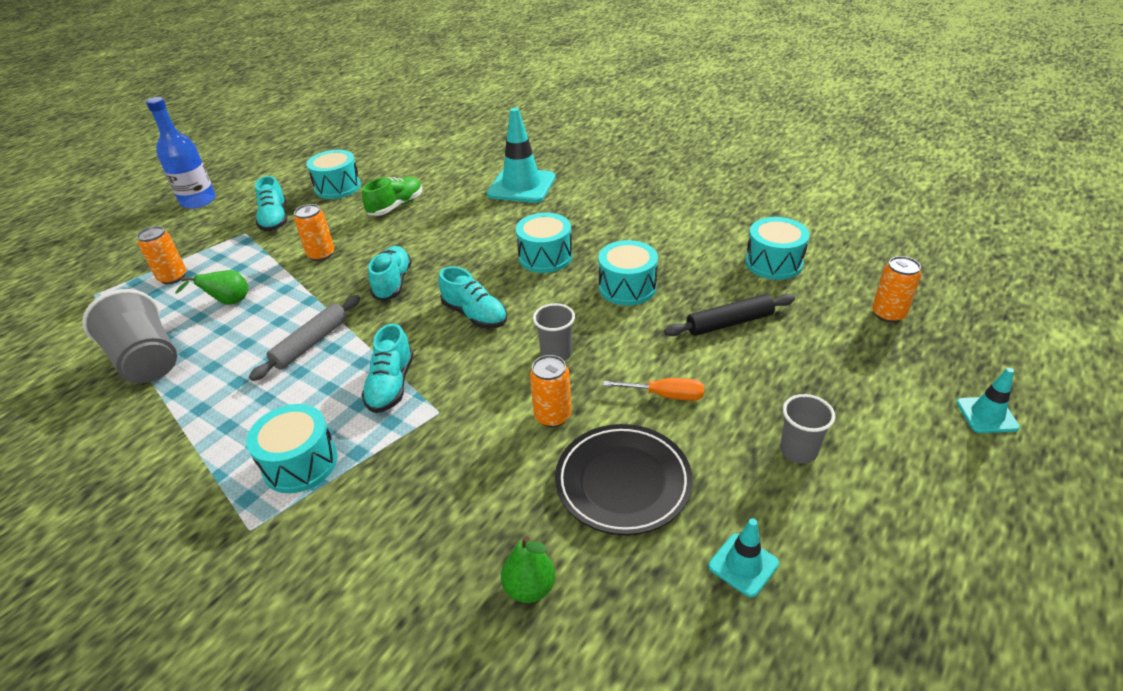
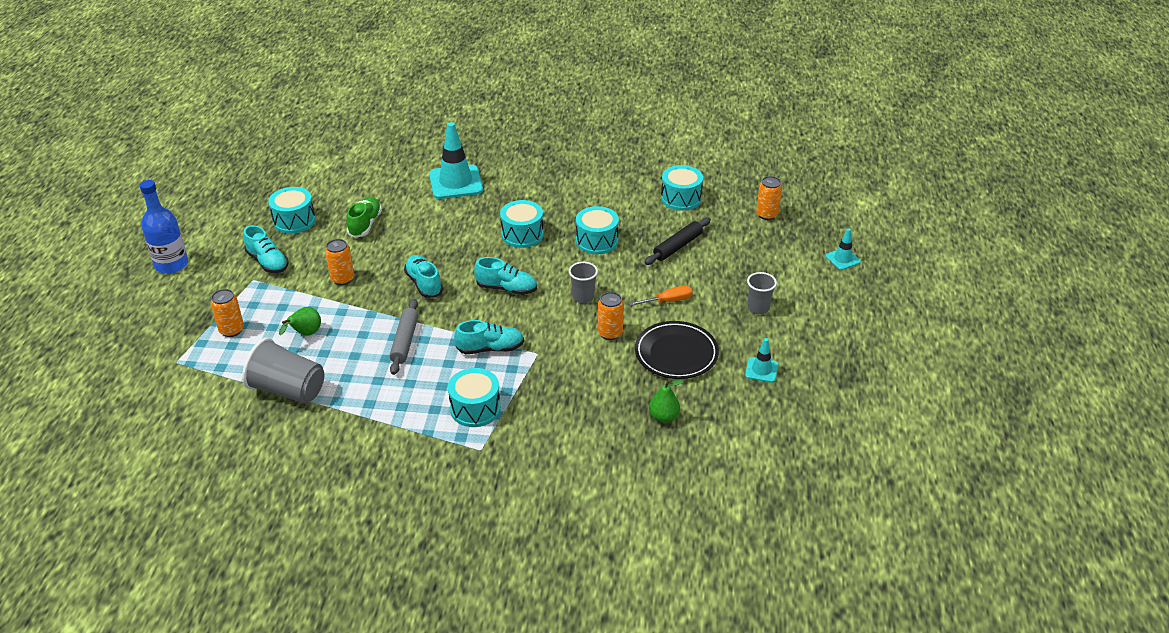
camera: 30 degrees left, 0 degrees up
turquoise shoe [362,323,413,413] -> turquoise shoe turned 75 degrees counterclockwise [454,320,524,354]

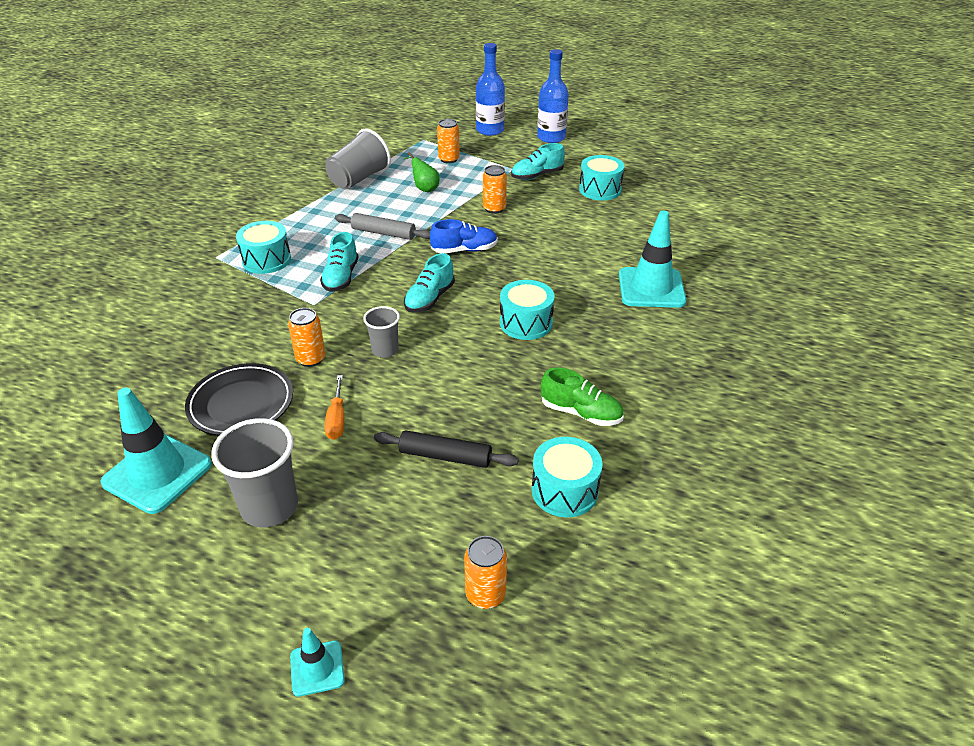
camera: 105 degrees right, 0 degrees up
green shoe [347,197,382,238] -> green shoe moved to [541,367,624,426]
turquoise shoe [404,255,443,298] -> blue shoe [430,219,498,253]
turquoise drum [576,206,619,254] -> none
black rolling pin [644,218,711,265] -> black rolling pin turned 45 degrees counterclockwise [374,430,519,468]
green pear [649,379,683,423] -> none
turquoise traffic cone [745,338,779,383] -> turquoise traffic cone [100,387,212,514], size x1.98
grey cup [747,272,777,314] -> grey cup [212,418,298,527], size x1.72
none -> blue bottle [476,43,505,136]

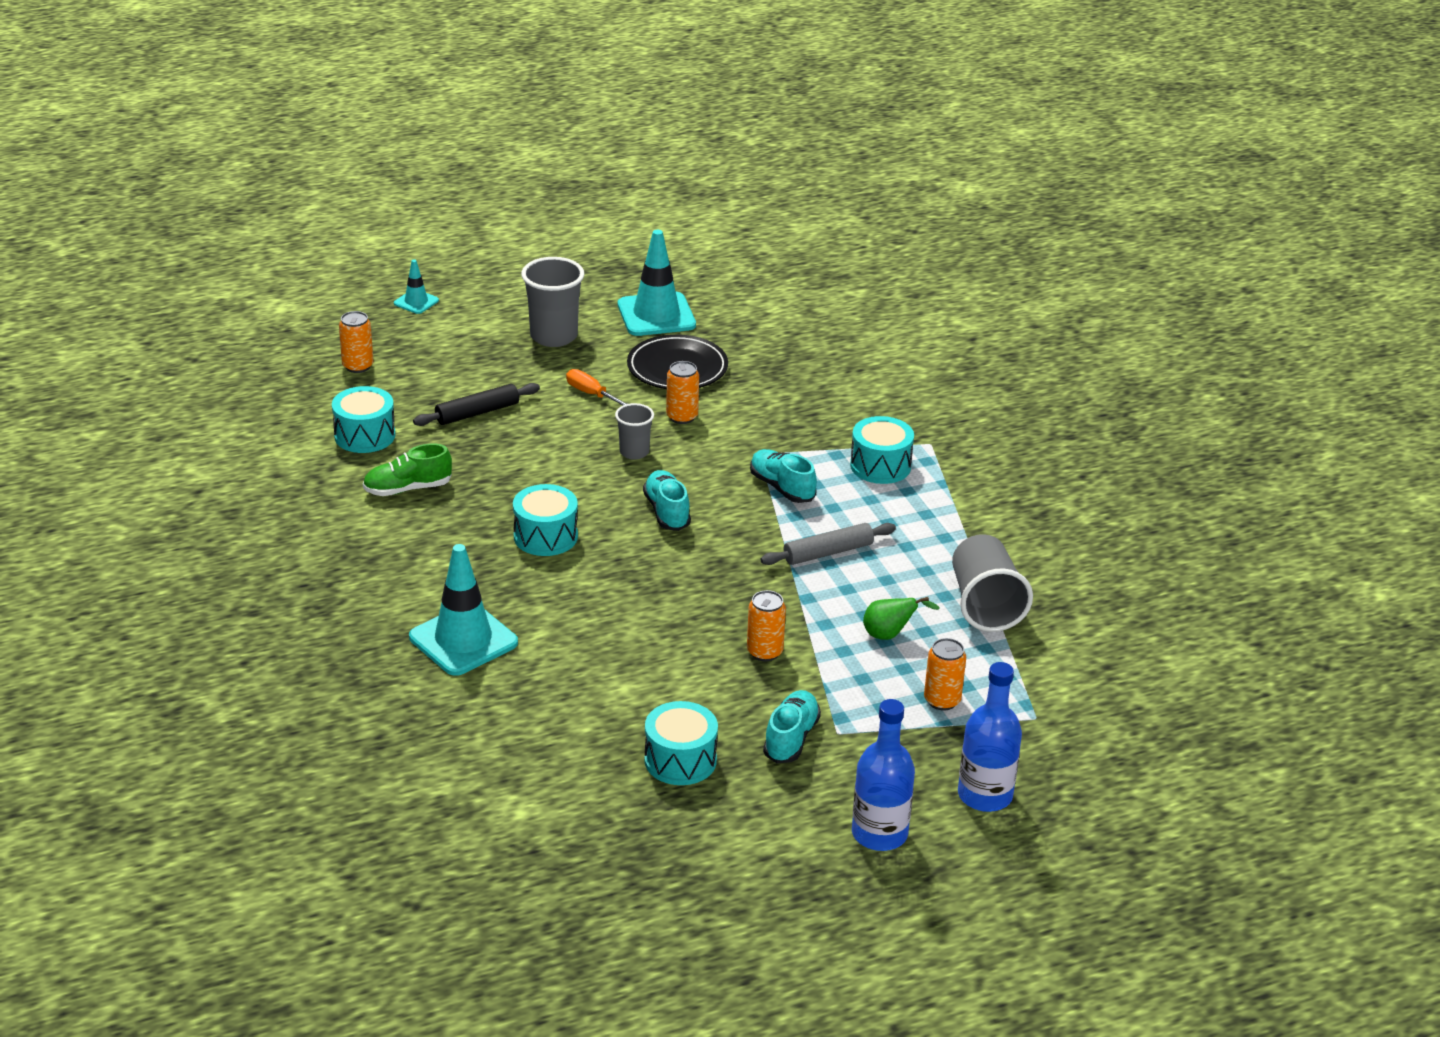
camera: 135 degrees right, 5 degrees down
blue shoe [430,219,498,253] -> none

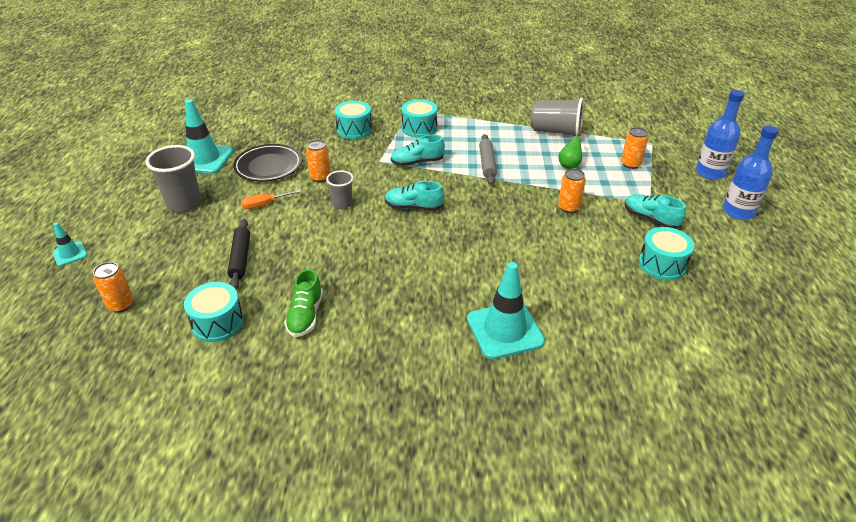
camera: 65 degrees left, 5 degrees up
turquoise drum [513,484,578,556] -> turquoise drum moved to [335,101,372,139]

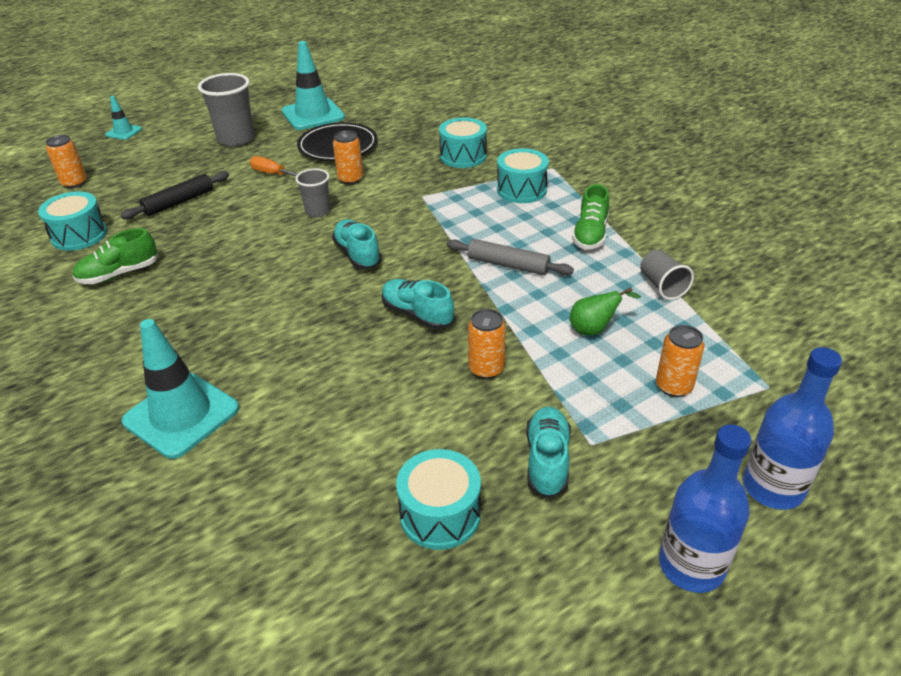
camera: 55 degrees right, 0 degrees up
turquoise shoe [391,135,445,166] -> turquoise shoe moved to [382,279,454,329]
grey rolling pin [479,134,497,185] -> grey rolling pin turned 60 degrees clockwise [447,239,574,275]
grey cup [531,98,584,137] -> grey cup [640,250,694,300], size x0.58
none -> green shoe [572,184,609,250]

